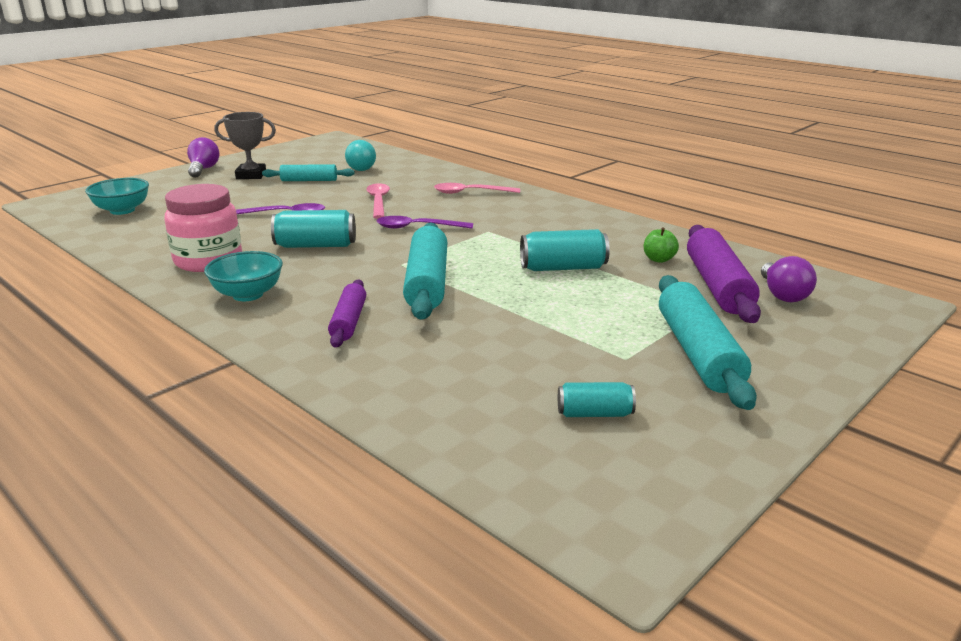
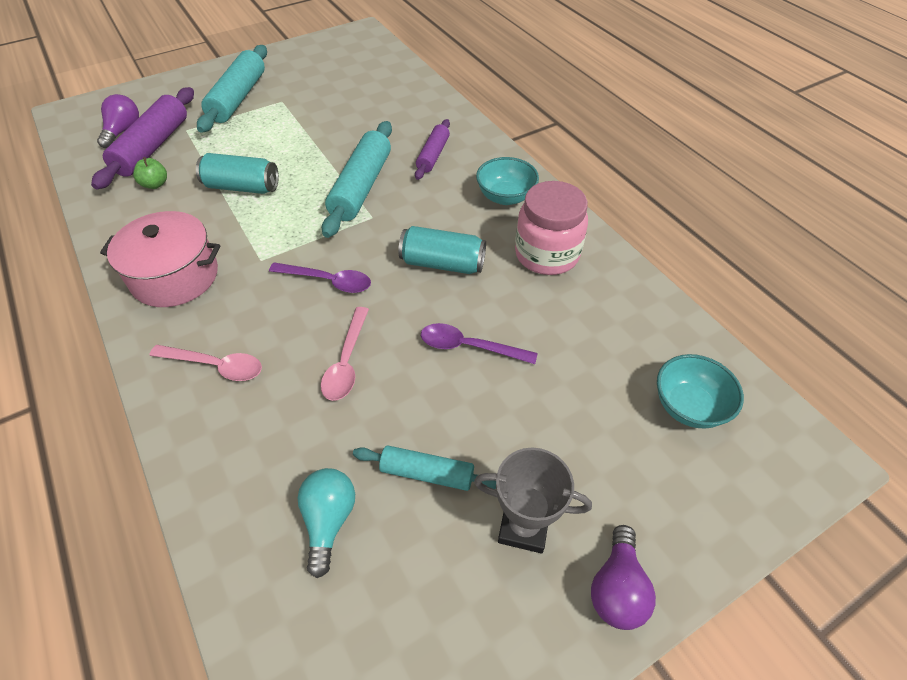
camera: 165 degrees left, 25 degrees up
turquoise can [558,382,636,417] -> none
none -> pink pot [100,211,221,307]

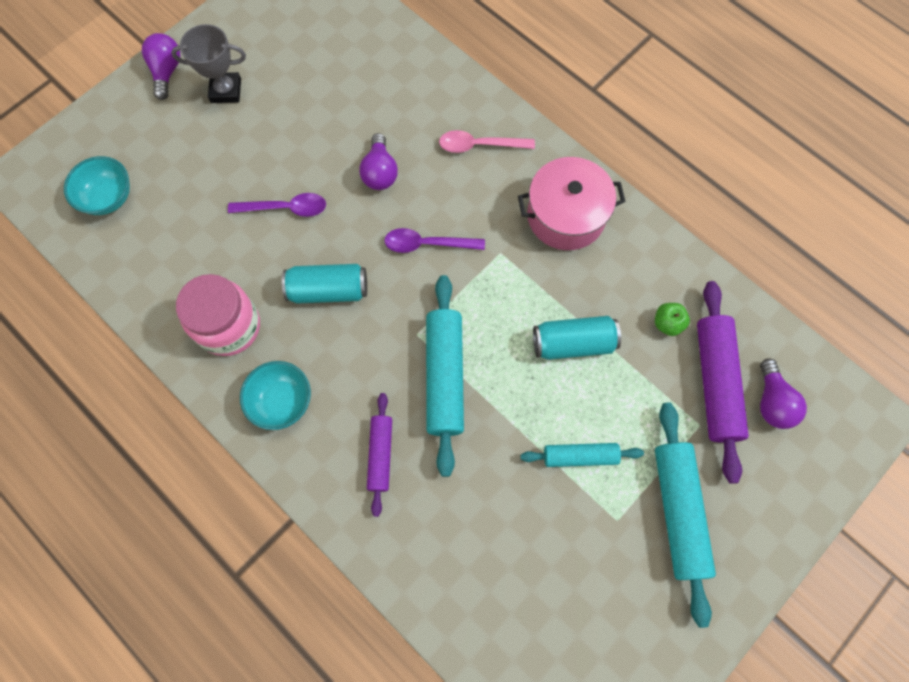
camera: 165 degrees right, 20 degrees up
turquoise light bulb [298,468,355,578] -> none
pink spoon [321,307,369,401] -> purple light bulb [359,133,398,190]
turquoise rolling pin [353,445,496,491] -> turquoise rolling pin moved to [520,443,644,467]

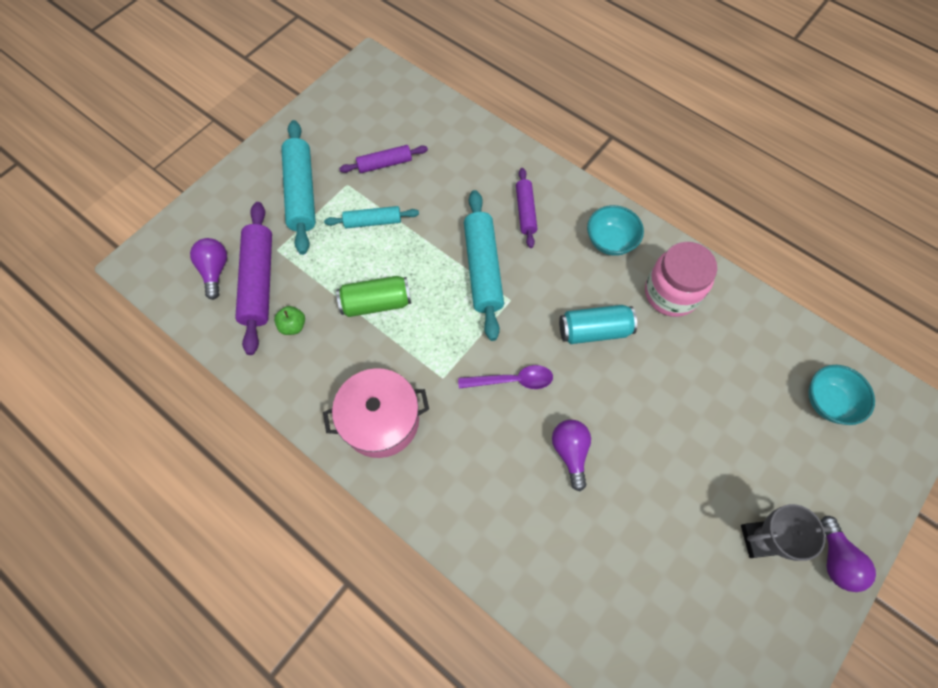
camera: 175 degrees right, 5 degrees down
purple spoon [228,193,326,217] -> none
pink spoon [439,130,535,153] -> none
turquoise can [533,316,621,360] -> green can [336,276,411,317]
none -> purple rolling pin [339,145,428,173]

